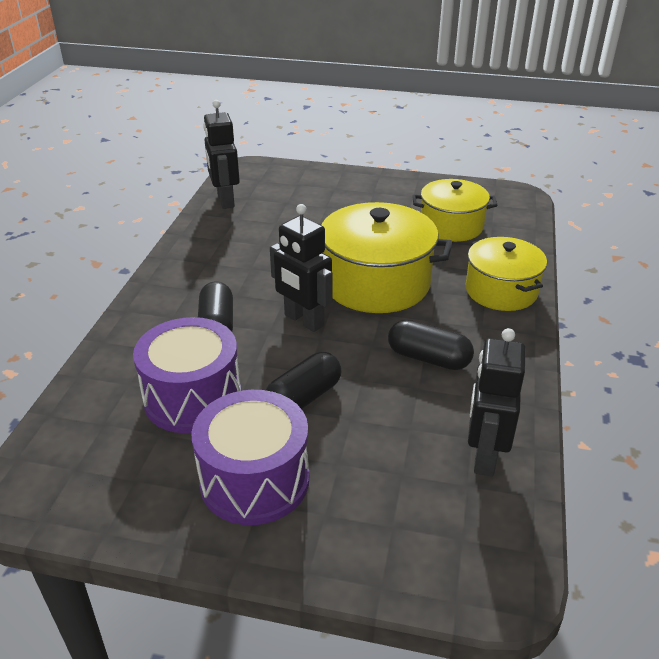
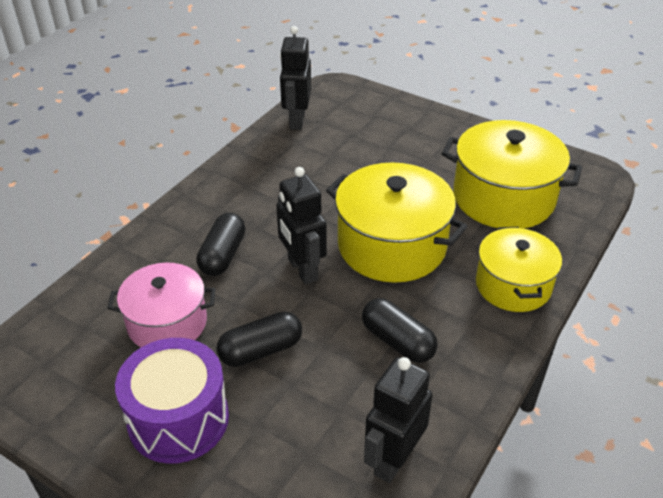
camera: 20 degrees right, 5 degrees up
purple drum [133,317,241,433] -> pink pot [107,263,216,347]
yellow pot [412,179,498,242] -> yellow pot [441,120,582,229], size x1.52

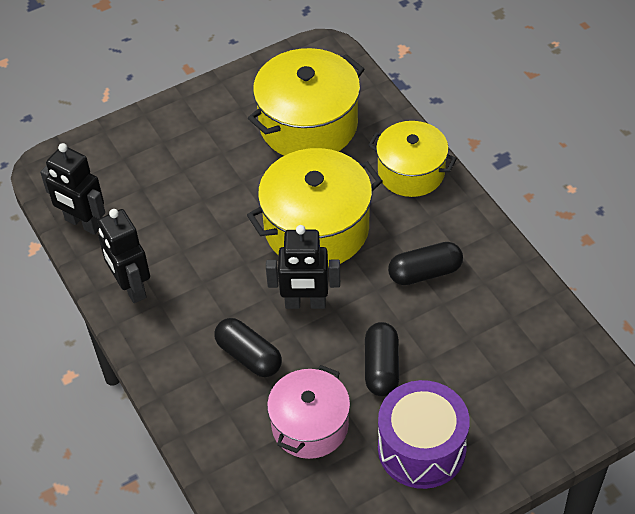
camera: 60 degrees left, 10 degrees up
black robot [364,357,433,483] -> black robot moved to [98,209,150,303]

